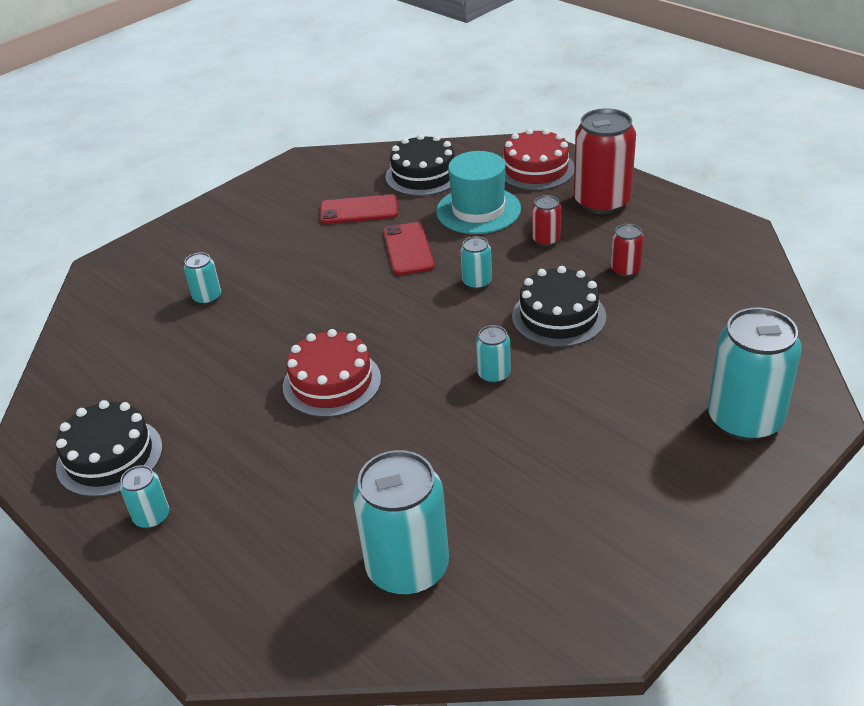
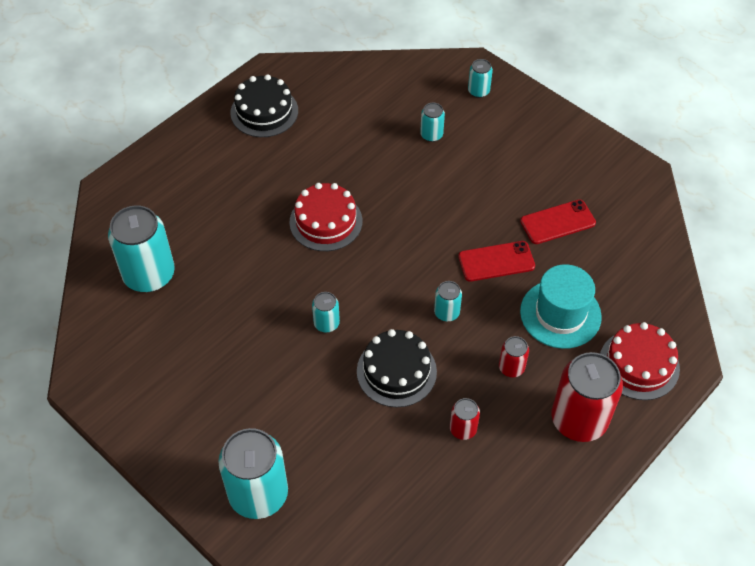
camera: 85 degrees right, 15 degrees up
turquoise can [120,465,169,529] -> turquoise can moved to [468,59,493,98]
red phone [320,194,398,224] -> red phone turned 75 degrees clockwise [520,199,596,244]
black cake [385,134,454,196] -> none

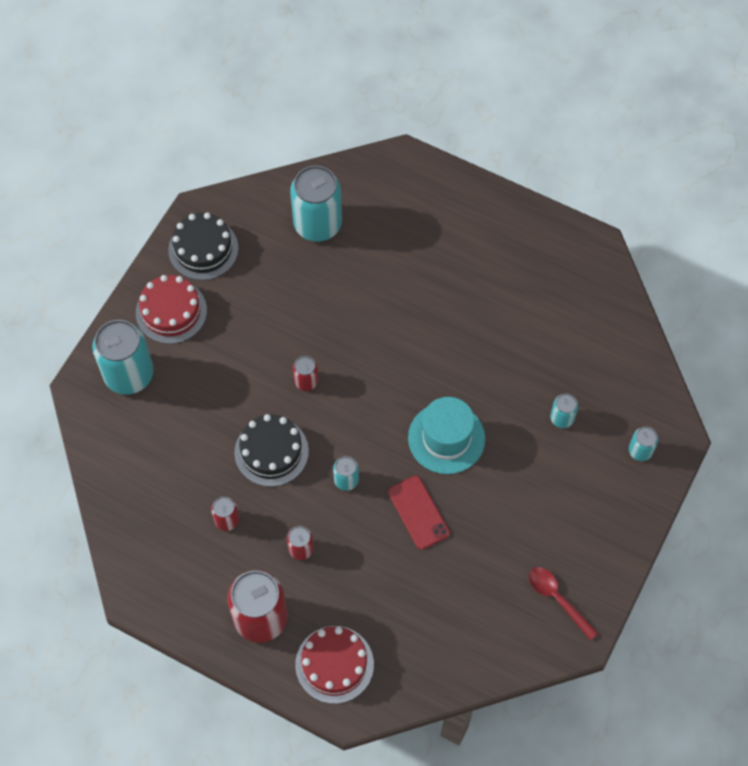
camera: 75 degrees right, 10 degrees up
black cake [230,74,298,137] -> black cake moved to [168,213,238,280]
red cake [289,183,362,251] -> red cake moved to [136,275,207,344]
turquoise can [312,292,340,332] -> red can [293,356,318,391]
red phone [520,199,596,244] -> none
turquoise hat [520,264,602,349] -> turquoise hat moved to [408,397,485,474]
none -> red spoon [529,567,599,640]

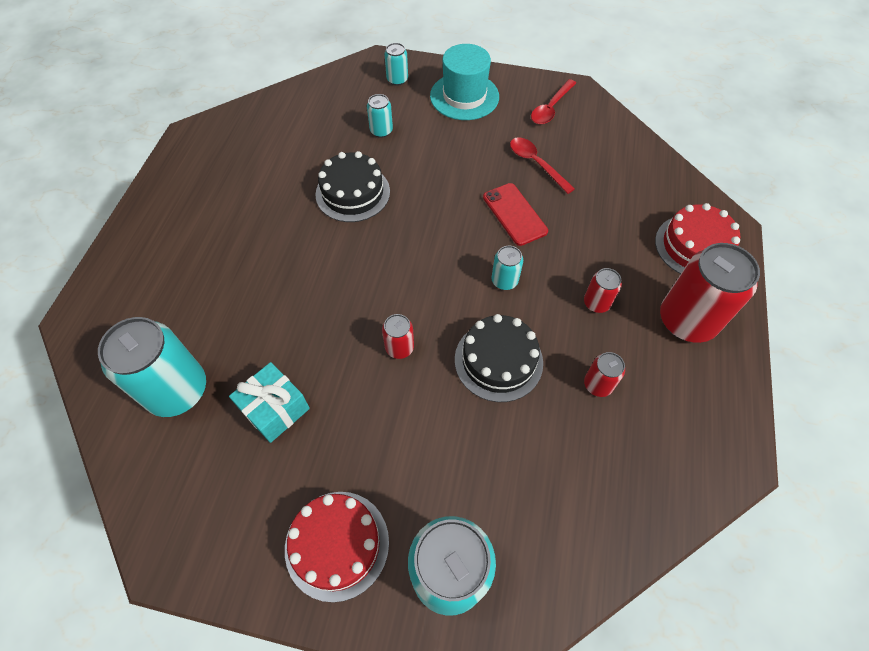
camera: 105 degrees left, 5 degrees down
black cake [168,213,238,280] -> black cake moved to [315,151,390,222]
red phone [388,476,450,550] -> red phone turned 75 degrees counterclockwise [483,183,548,246]
turquoise hat [408,397,485,474] -> turquoise hat moved to [430,44,499,120]
none -> turquoise gift [229,362,310,443]
none -> red spoon [510,137,575,194]

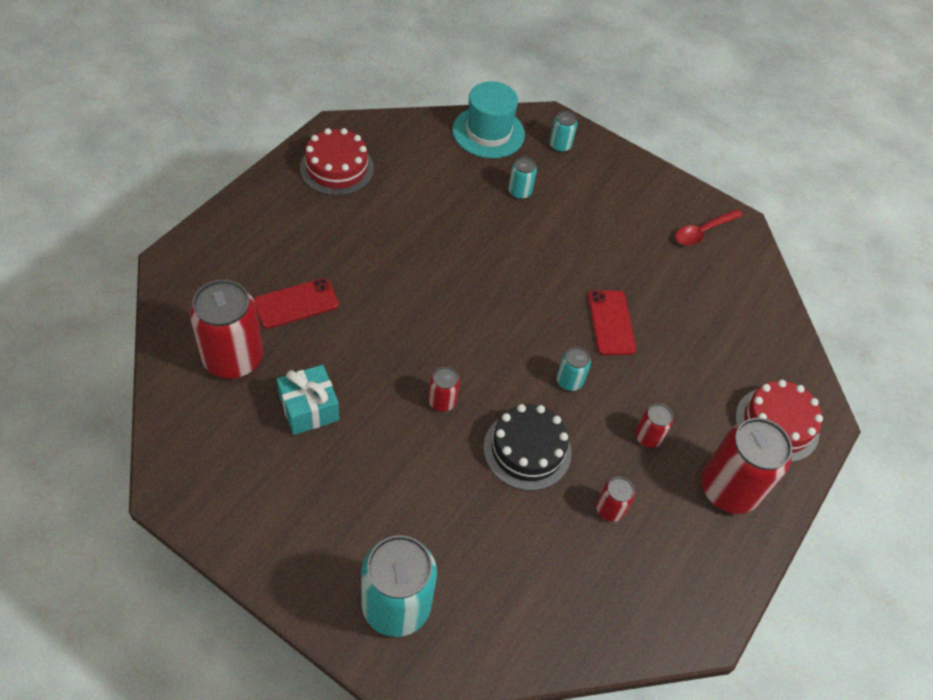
camera: 15 degrees right, 5 degrees down
turquoise can [98,317,206,417] -> red can [189,280,263,379]
red cake [285,492,389,602] -> red cake moved to [300,128,374,196]
black cake [315,151,390,222] -> none
turquoise hat [430,44,499,120] -> turquoise hat moved to [453,81,525,158]
red spoon [510,137,575,194] -> none
none -> red phone [254,278,339,329]

